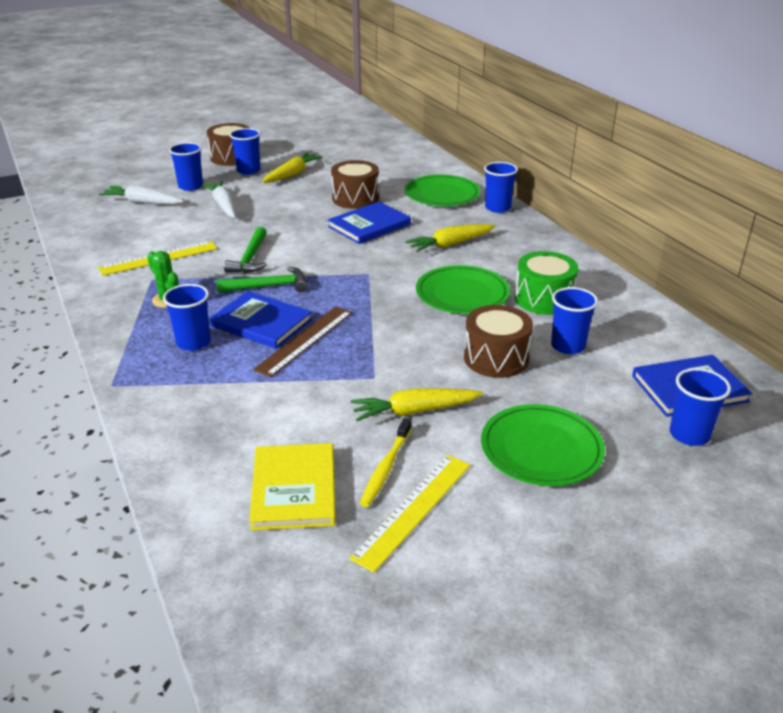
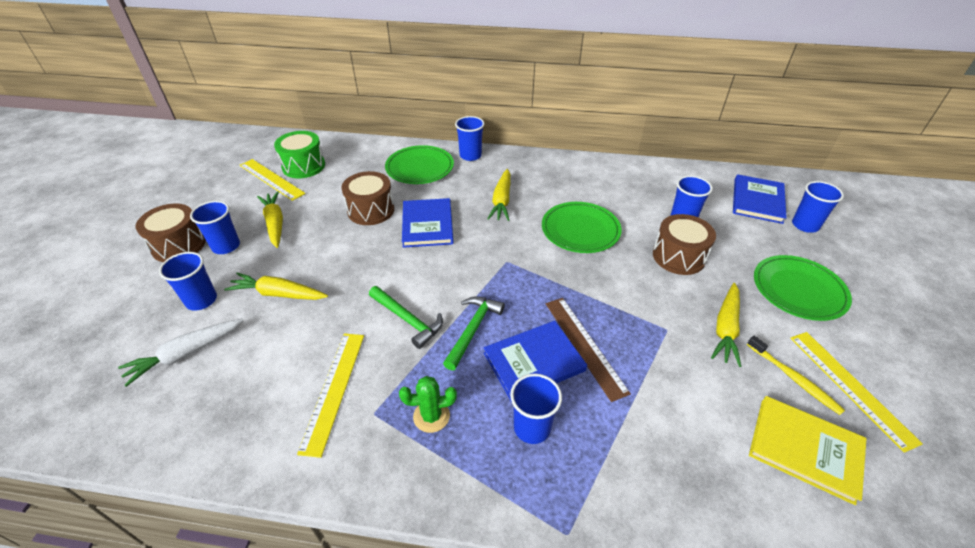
camera: 55 degrees left, 10 degrees up
white carrot [202,181,236,218] -> yellow carrot [224,272,328,300]
green drum [515,251,578,315] -> green drum moved to [274,131,325,178]
none -> yellow ruler [240,159,306,201]

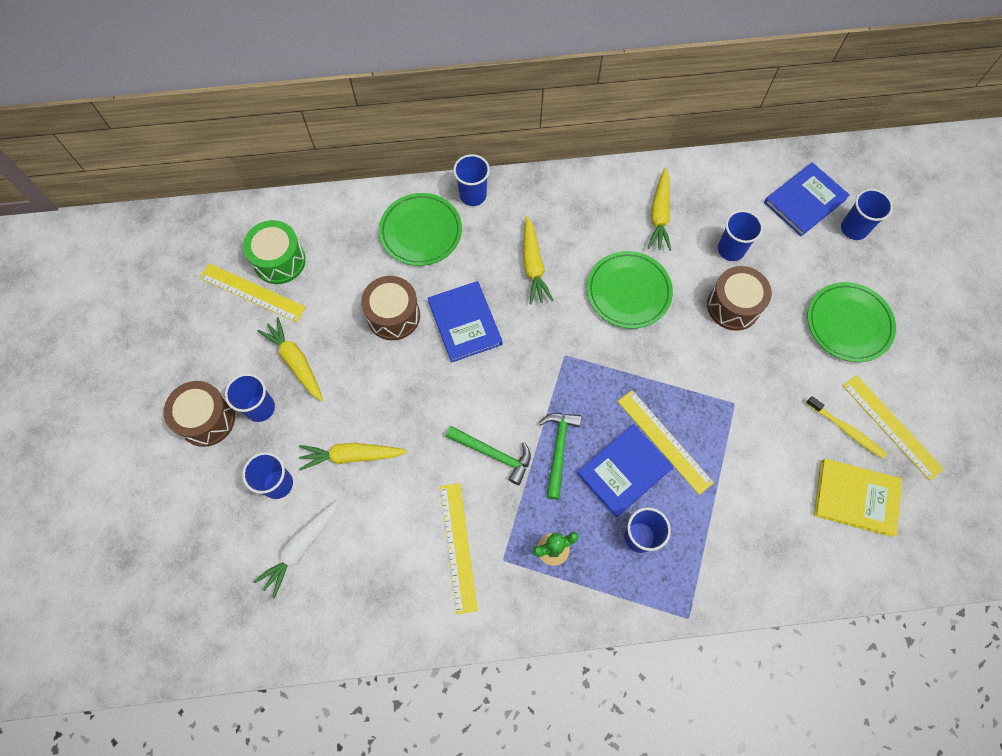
camera: 15 degrees left, 25 degrees up
brown ruler [546,298,631,402] -> yellow ruler [618,390,714,495]
yellow carrot [711,283,741,367] -> yellow carrot moved to [648,168,671,251]
blue book [733,174,787,224] -> blue book turned 45 degrees clockwise [764,162,850,236]

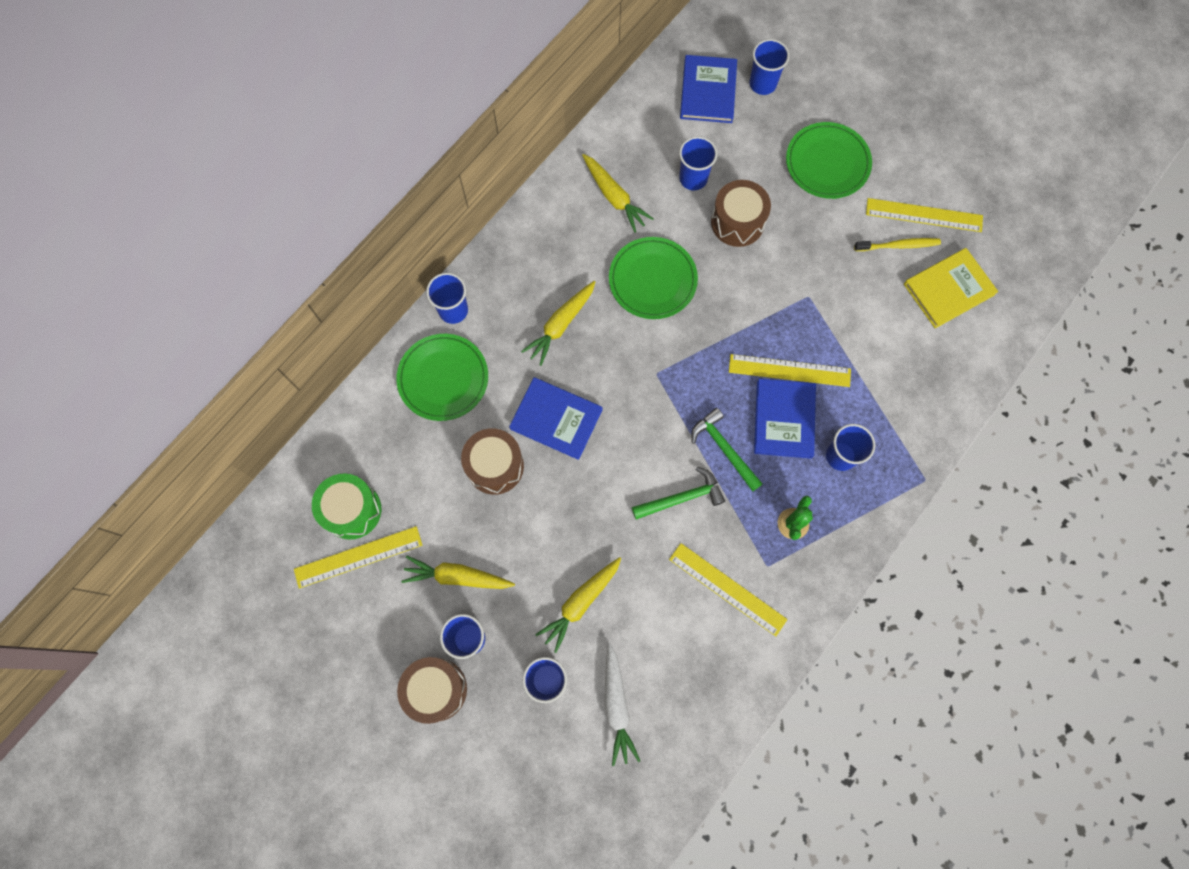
camera: 45 degrees left, 5 degrees up
yellow carrot [523,216,554,304] -> yellow carrot turned 90 degrees clockwise [521,281,595,366]

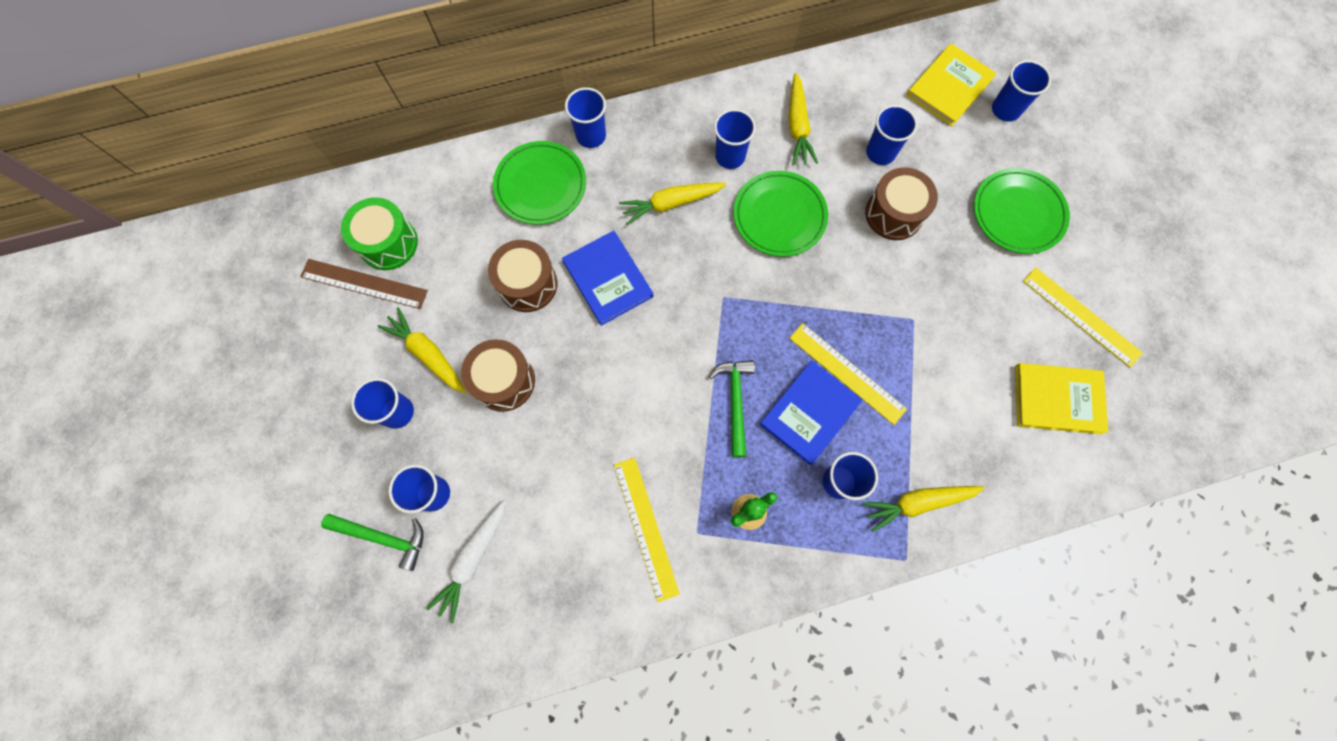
camera: 35 degrees right, 0 degrees up
yellow ruler [294,526,422,589] -> brown ruler [300,259,428,309]
brown drum [397,657,467,724] -> brown drum moved to [461,339,535,412]
yellow carrot [535,557,621,653] -> yellow carrot moved to [863,486,985,532]
green hammer [632,467,725,520] -> green hammer moved to [321,514,424,571]
blue book [680,55,737,123] -> yellow book [907,44,997,127]
yellow toothbrush [854,238,941,251] -> none
none -> blue cup [714,109,756,169]

